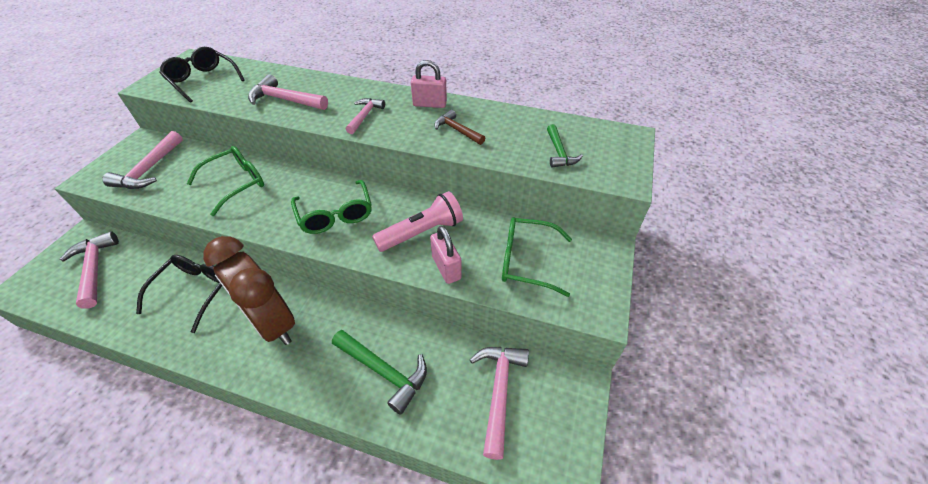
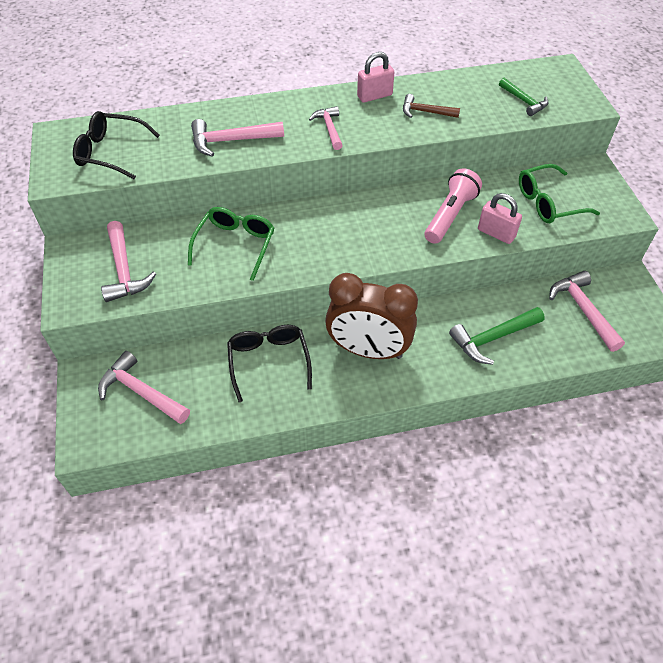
camera: 30 degrees left, 5 degrees up
green glasses [291,180,372,234] -> none
green hammer [332,330,427,415] -> green hammer turned 150 degrees clockwise [449,307,545,365]

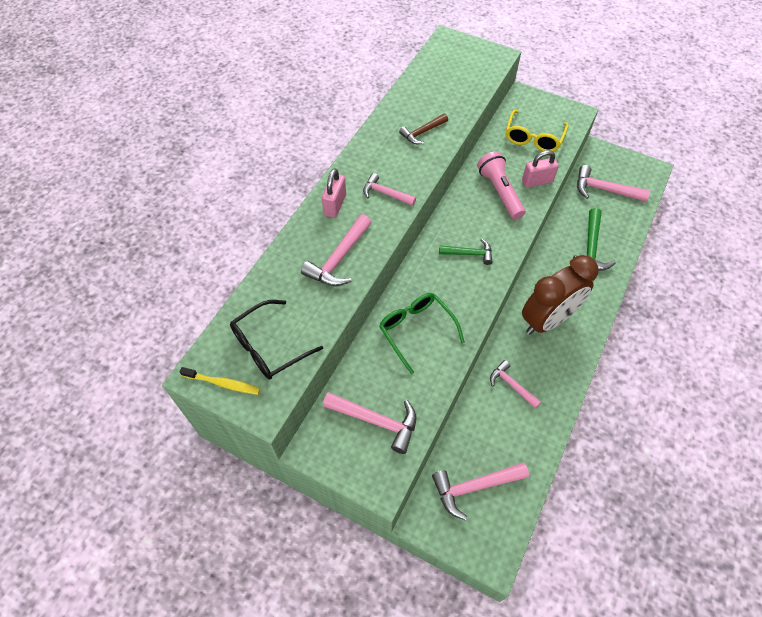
camera: 50 degrees left, 5 degrees up
black glasses [227,325,312,402] -> pink hammer [490,360,541,409]
pink padlock [357,52,394,103] -> pink padlock moved to [322,168,346,218]
green hammer [499,78,549,116] -> green hammer moved to [439,239,493,265]
green glasses [519,164,600,223] -> yellow glasses [506,110,569,152]
none -> yellow toothbrush [180,367,260,395]

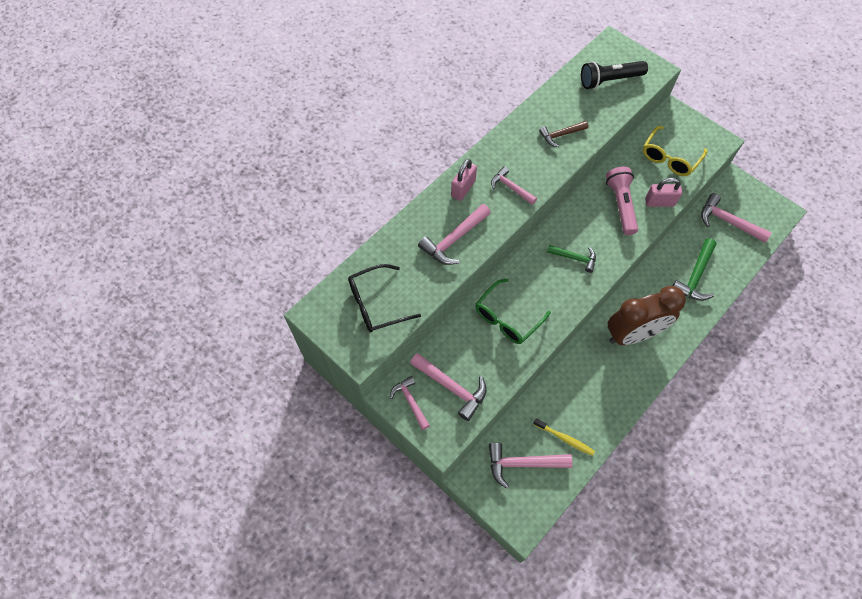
camera: 15 degrees right, 5 degrees up
yellow toothbrush [180,367,260,395] -> yellow toothbrush moved to [533,418,595,456]
green glasses [379,293,465,374] -> green glasses turned 120 degrees counterclockwise [475,278,551,344]
pink hammer [490,360,541,409] -> pink hammer moved to [390,376,430,430]
none -> black flashlight [581,61,648,89]

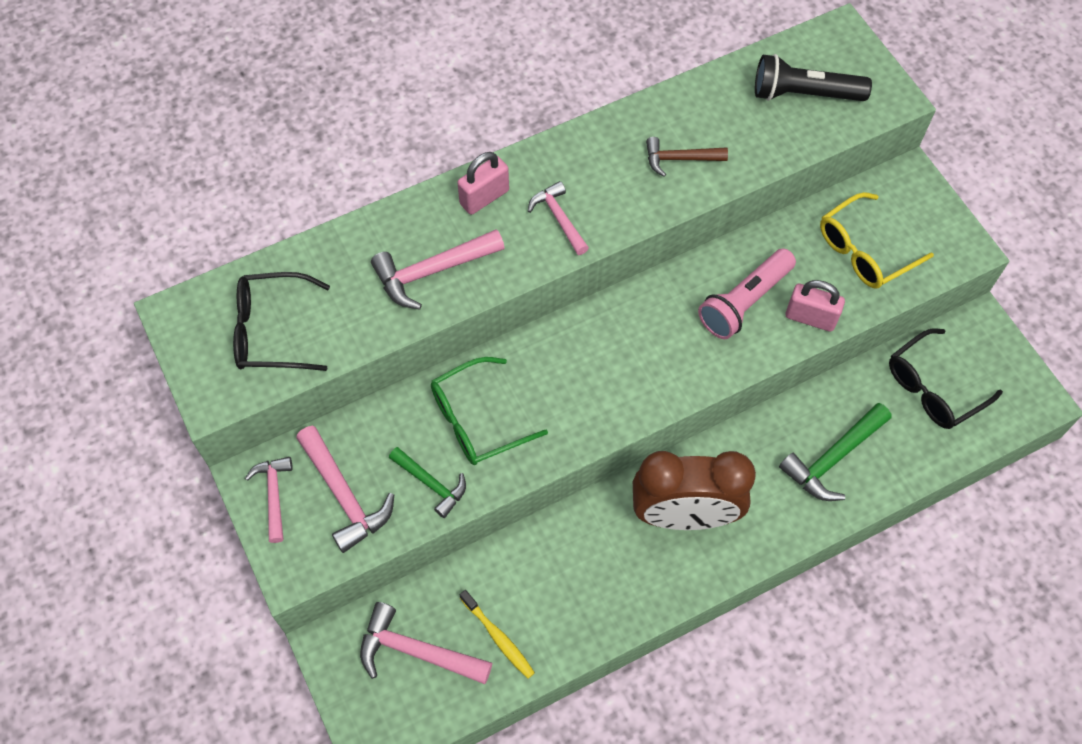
camera: 20 degrees right, 0 degrees up
green hammer [547,245,596,273] -> green hammer moved to [389,447,466,518]
pink flashlight [606,167,638,235] -> pink flashlight turned 150 degrees counterclockwise [698,249,796,339]
pink hammer [701,193,772,243] -> black glasses [889,328,1003,429]

